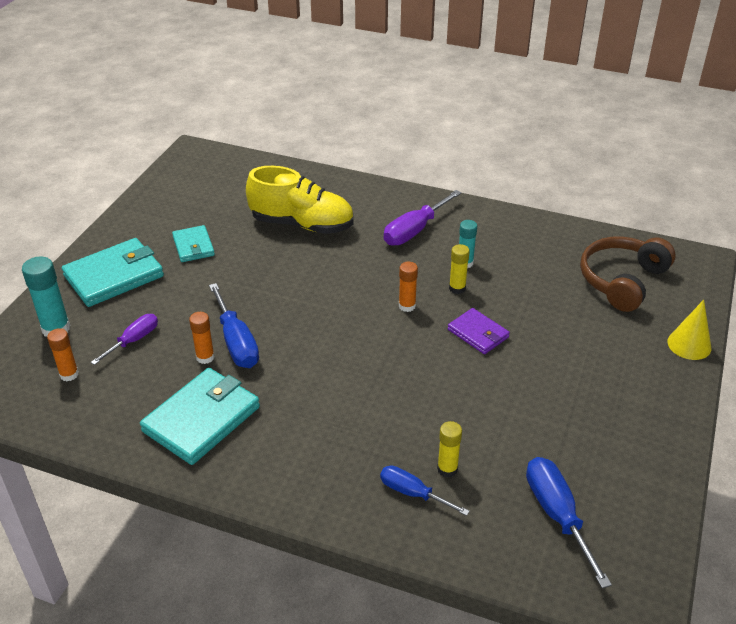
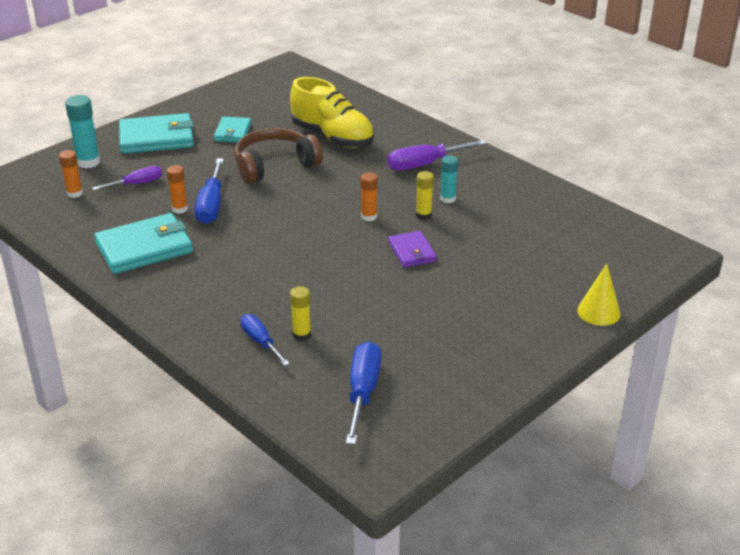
camera: 25 degrees right, 5 degrees down
brown headphones [580,237,676,312] -> brown headphones moved to [235,128,323,184]

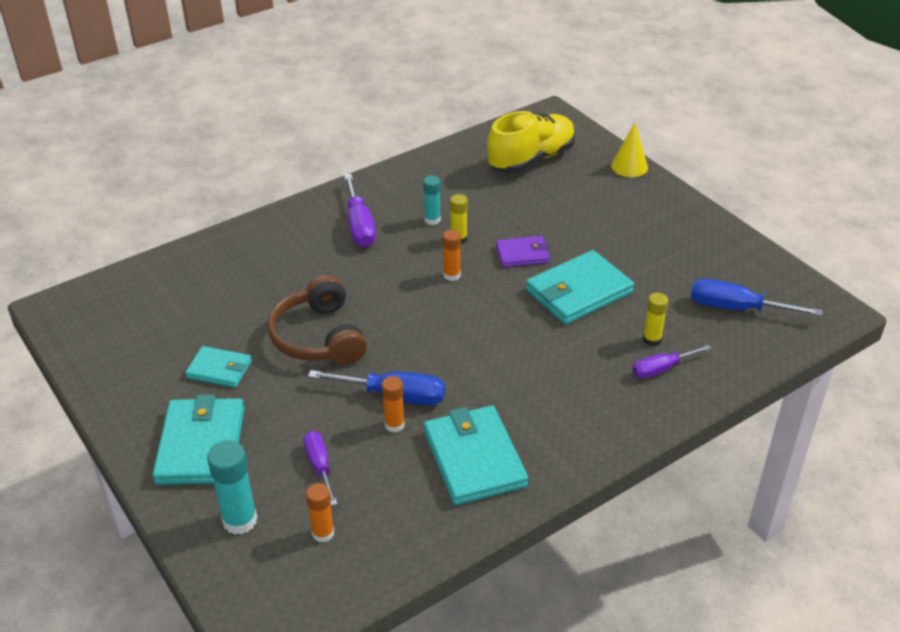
camera: 80 degrees left, 5 degrees up
blue screwdriver [240,314,290,366] -> purple screwdriver [633,345,712,378]
yellow shoe [290,77,374,148] -> yellow shoe moved to [487,111,575,173]
none -> turquoise wallet [526,250,634,325]

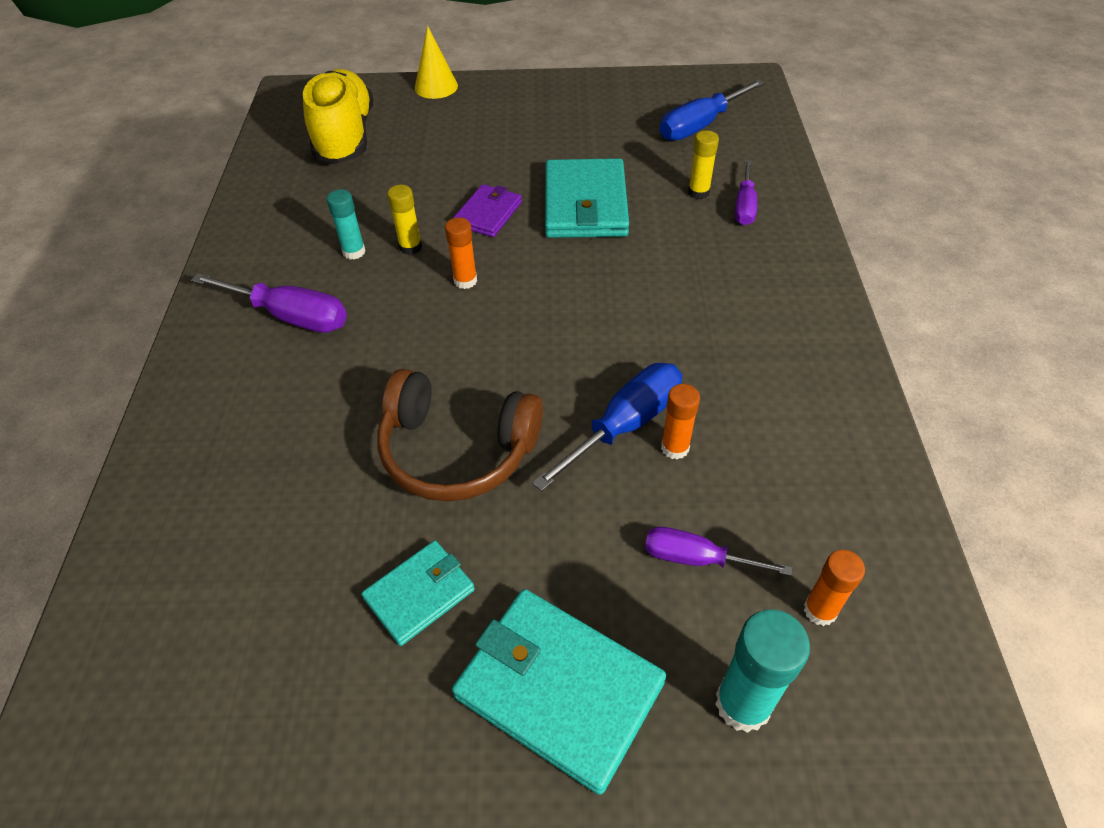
camera: 55 degrees left, 10 degrees up
turquoise wallet [424,405,528,505] -> none

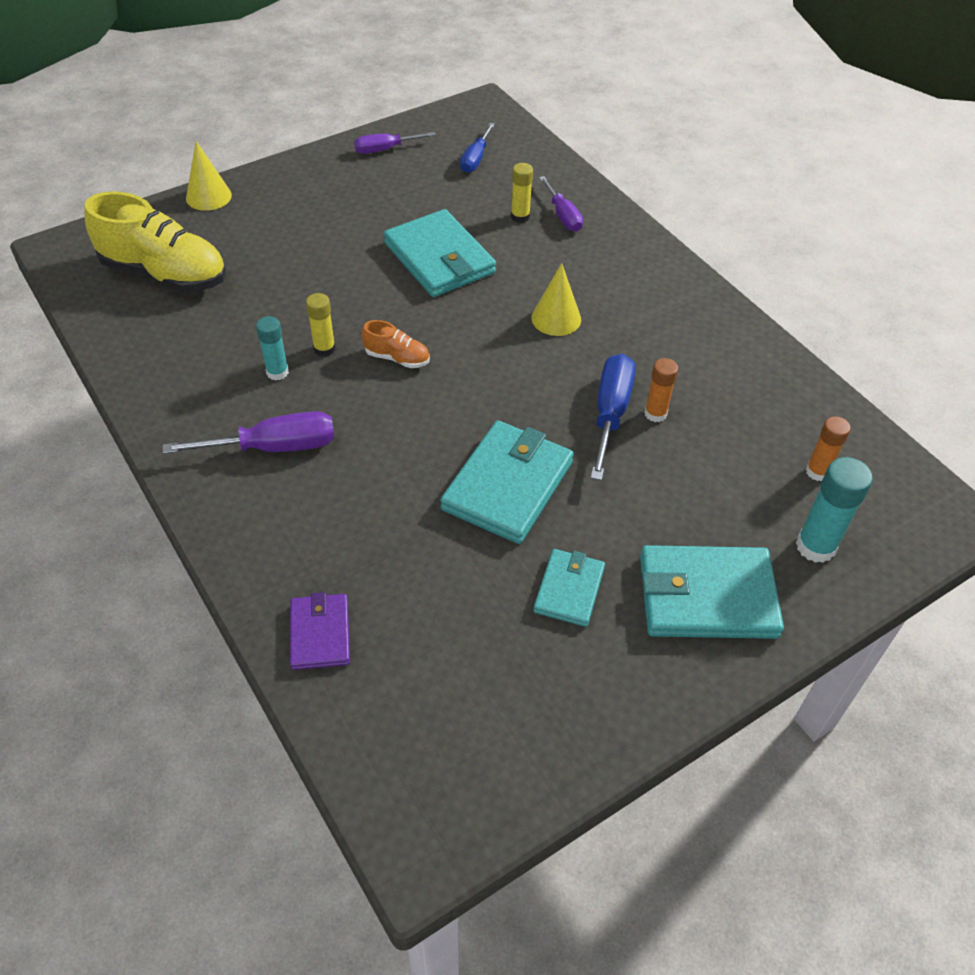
camera: 35 degrees left, 0 degrees up
yellow shoe [303,69,373,164] -> yellow shoe turned 150 degrees clockwise [84,191,226,292]
brown headphones [377,369,543,501] -> turquoise wallet [440,421,574,544]
orange glue stick [445,217,477,289] -> orange shoe [361,320,430,368]
purple wallet [453,184,522,237] -> purple wallet moved to [290,592,350,670]
purple screwdriver [645,527,792,576] -> purple screwdriver moved to [354,132,436,154]
blue screwdriver [660,79,765,141] -> blue screwdriver [460,123,495,173], size x0.65
none -> yellow cone [531,263,581,336]

